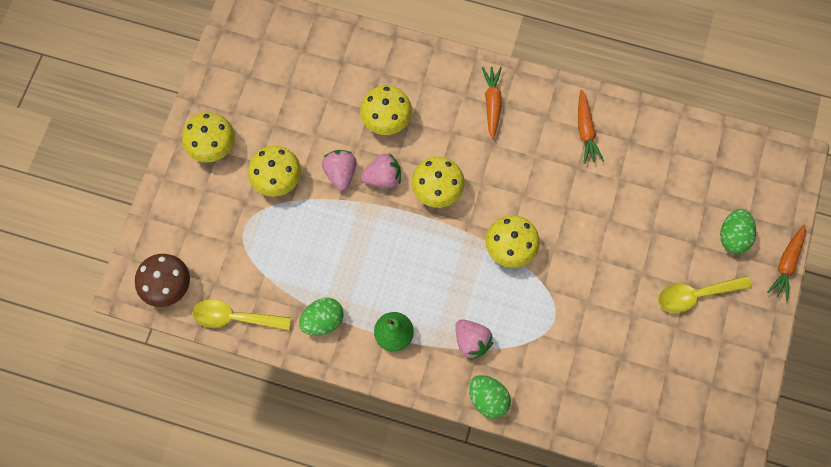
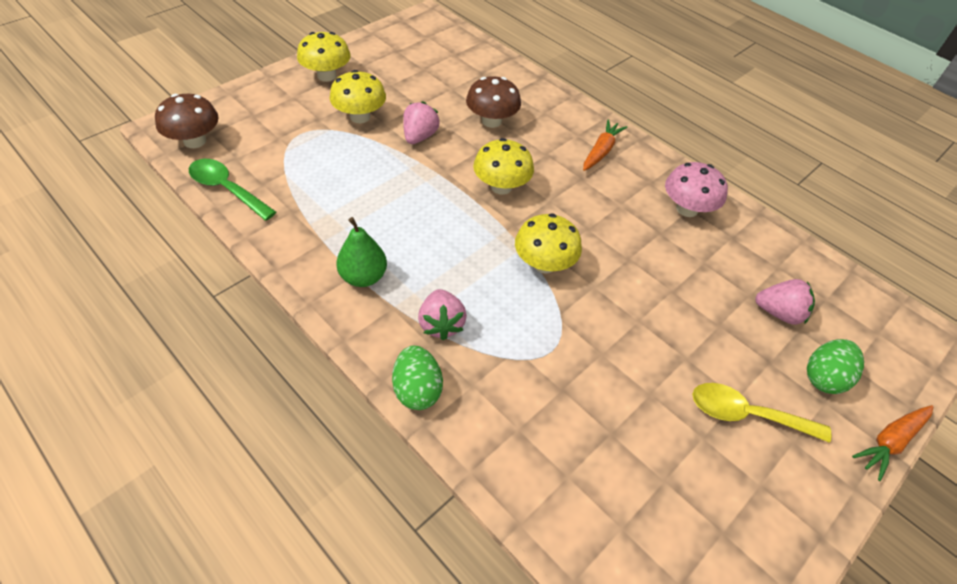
camera: 25 degrees right, 20 degrees down
yellow spoon [193,299,291,330] -> green spoon [189,159,276,221]
green egg [299,298,344,336] -> none
yellow mushroom [360,85,412,135] -> brown mushroom [466,76,521,128]
pink strawberry [361,153,401,188] -> pink strawberry moved to [755,279,815,325]
orange carrot [578,90,604,164] -> pink mushroom [665,162,728,217]

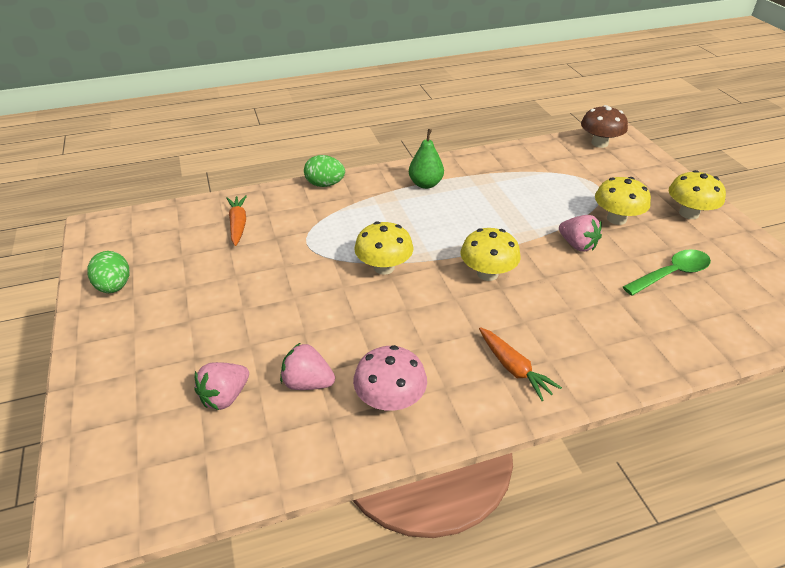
camera: 120 degrees right, 10 degrees down
green spoon [189,159,276,221] -> green spoon moved to [623,249,711,296]
pink strawberry [418,289,467,340] -> pink strawberry moved to [280,342,335,390]
brown mushroom [466,76,521,128] -> none
yellow spoon [692,383,832,443] -> none
green egg [807,339,864,394] -> green egg moved to [87,251,129,293]
orange carrot [852,405,933,481] -> orange carrot moved to [226,195,247,246]

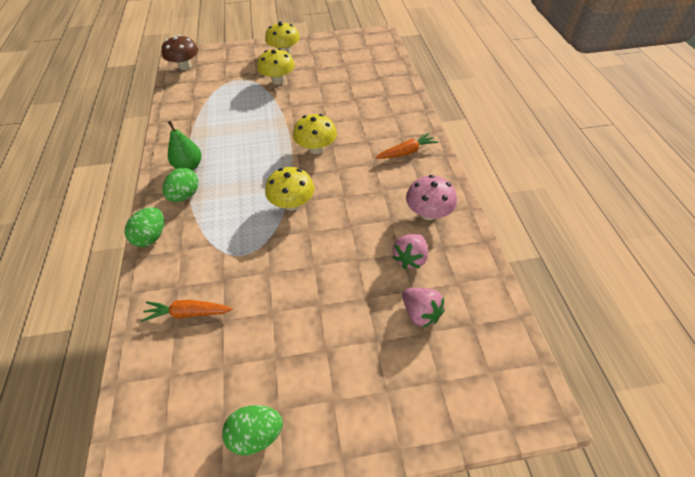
camera: 80 degrees left, 10 degrees up
pink strawberry [559,215,602,252] -> none
green spoon [623,249,711,296] -> none
none -> green egg [163,168,199,202]

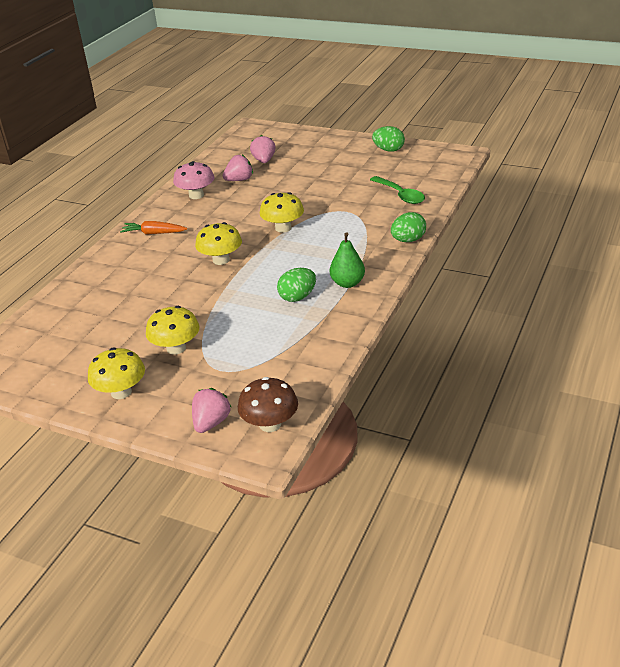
camera: 145 degrees left, 15 degrees down
orange carrot [141,300,233,322] -> green spoon [370,176,425,204]
green egg [163,168,199,202] -> green egg moved to [277,268,316,302]
none -> pink strawberry [192,388,231,433]

